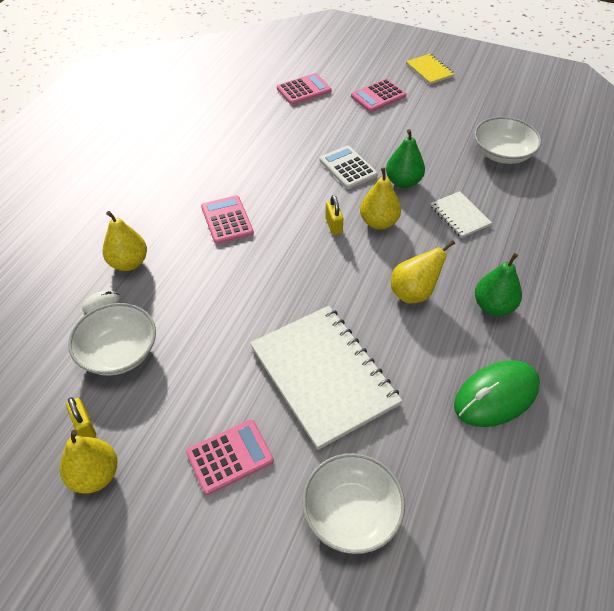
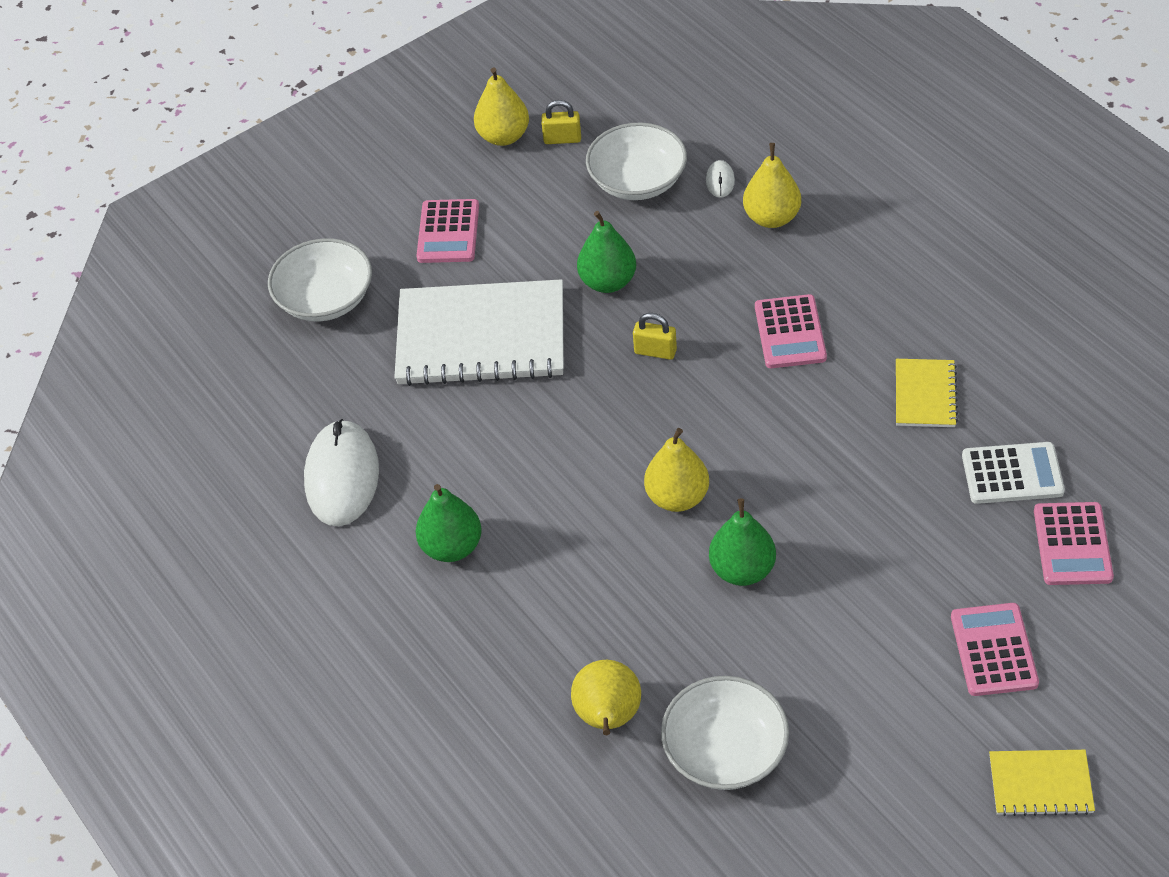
camera: 125 degrees right, 0 degrees up
pink calculator [201,195,254,244] -> pink calculator turned 75 degrees clockwise [755,294,827,368]
white calculator [319,145,378,189] -> white calculator moved to [962,442,1065,504]
yellow padlock [325,195,344,235] -> yellow padlock moved to [633,313,677,360]
yellow pear [391,240,455,304] -> yellow pear moved to [571,660,641,735]
white notebook [430,191,492,238] -> none
green mouse [454,360,540,427] -> white mouse [304,419,379,526]
none -> green pear [577,211,636,293]
none -> yellow notebook [896,359,958,427]

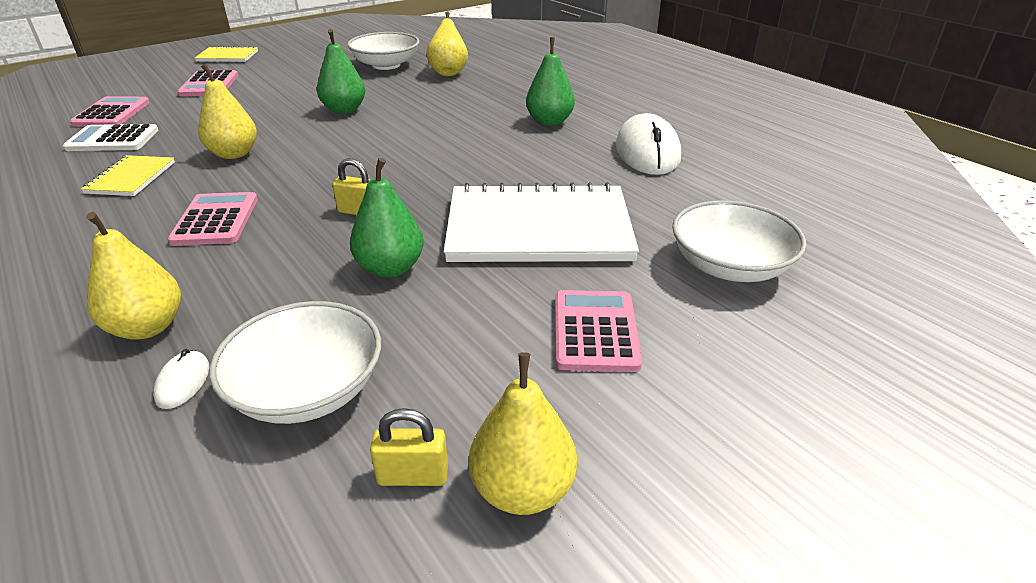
camera: 175 degrees right, 15 degrees down
yellow pear [644,428,709,512] -> yellow pear moved to [198,63,257,159]

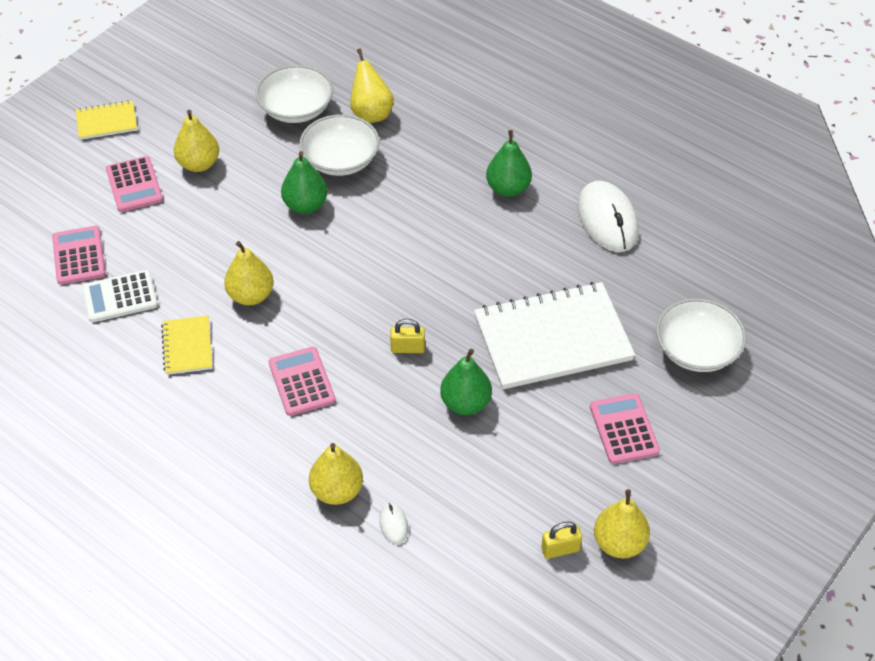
camera: 15 degrees left, 15 degrees up
white bowl [210,301,381,424] -> white bowl moved to [299,114,379,176]
none -> yellow pear [174,110,219,172]

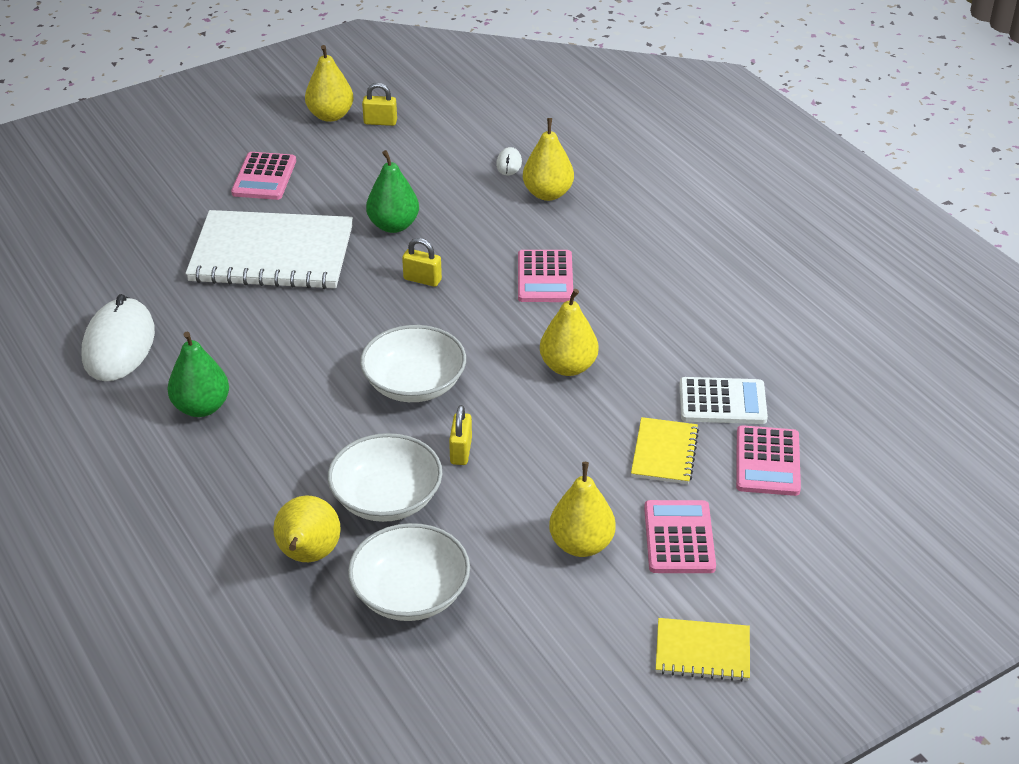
camera: 160 degrees left, 10 degrees down
yellow notebook [161,315,213,375] -> yellow notebook moved to [631,417,699,484]
green pear [281,151,328,214] -> yellow padlock [449,405,472,465]
white bowl [656,298,746,372] -> white bowl moved to [360,325,466,402]

